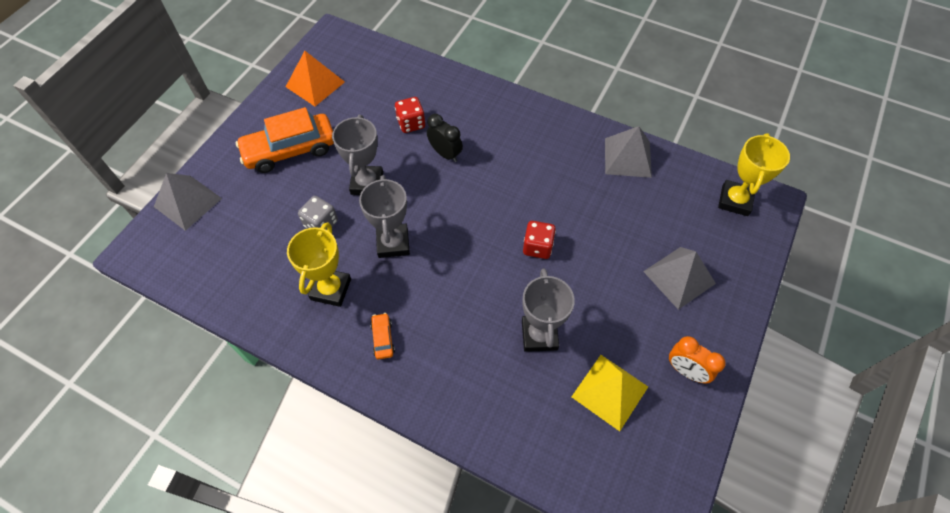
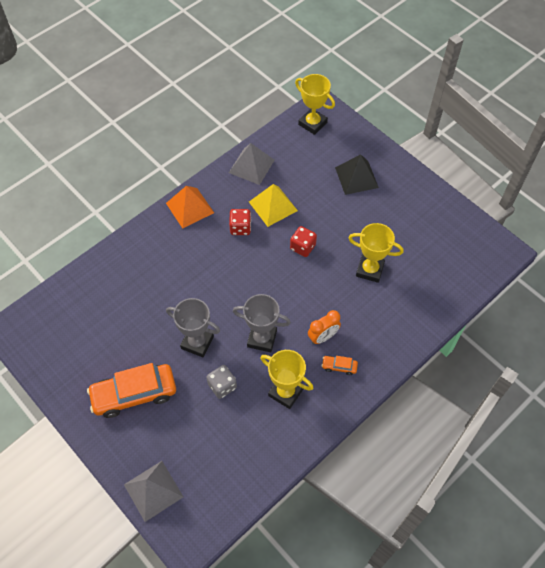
camera: 70 degrees left, 0 degrees up
orange car [236,107,334,173] -> orange car turned 75 degrees clockwise [87,363,176,418]
orange pyramid [286,51,345,106] -> orange pyramid moved to [166,186,214,228]
red dice [395,97,425,133] -> red dice moved to [229,209,251,235]
black clock [427,114,463,162] -> none
grey trophy [522,268,575,352] -> yellow trophy [348,223,404,283]
yellow pyramid [572,355,648,431] -> yellow pyramid moved to [249,184,298,227]
grey pyramid [643,247,716,310] -> black pyramid [335,154,379,195]
orange clock [669,336,726,383] -> orange clock moved to [308,310,341,344]

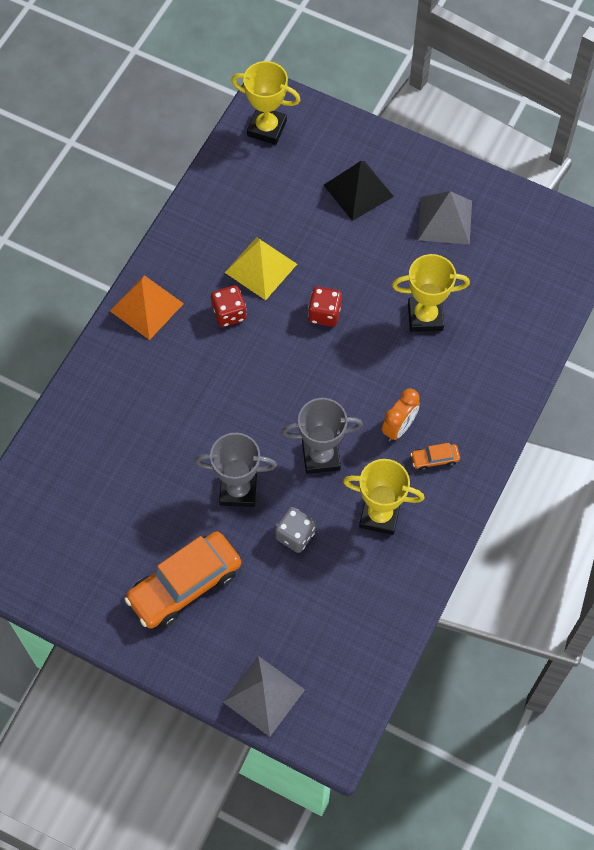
camera: 20 degrees left, 5 degrees up
grey pyramid [229,143,275,185] -> grey pyramid moved to [418,191,472,245]

